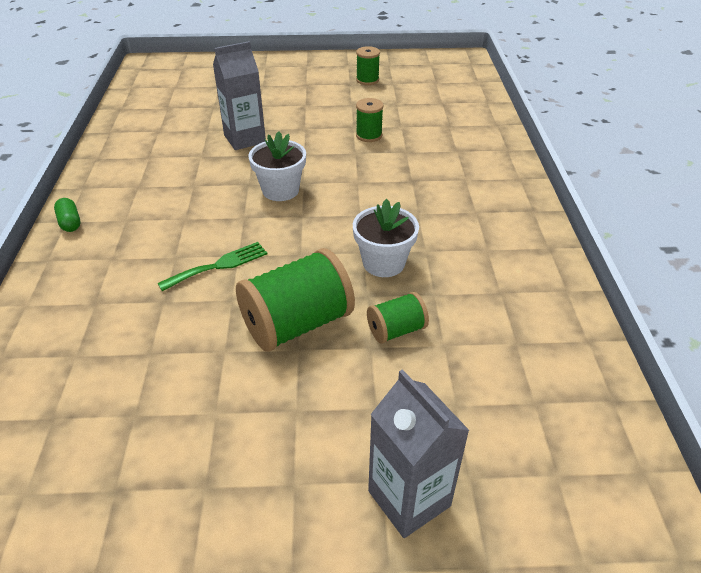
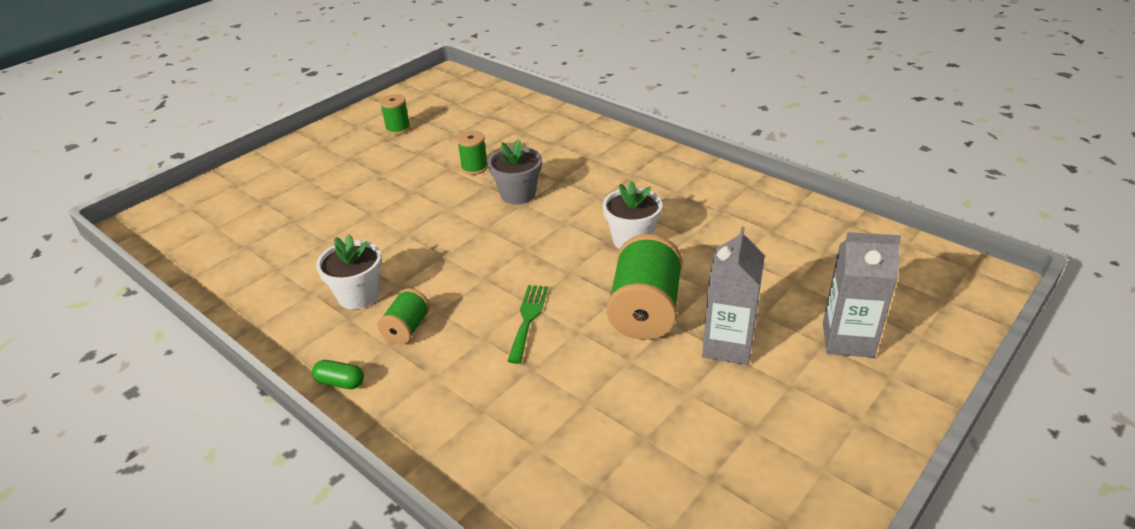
camera: 45 degrees left, 5 degrees down
grey carton [213,41,266,150] -> grey carton moved to [702,227,765,365]
white flower pot [248,131,306,201] -> white flower pot moved to [316,234,382,309]
green spool [367,292,429,343] -> green spool moved to [378,288,430,344]
none -> grey flower pot [488,140,542,205]

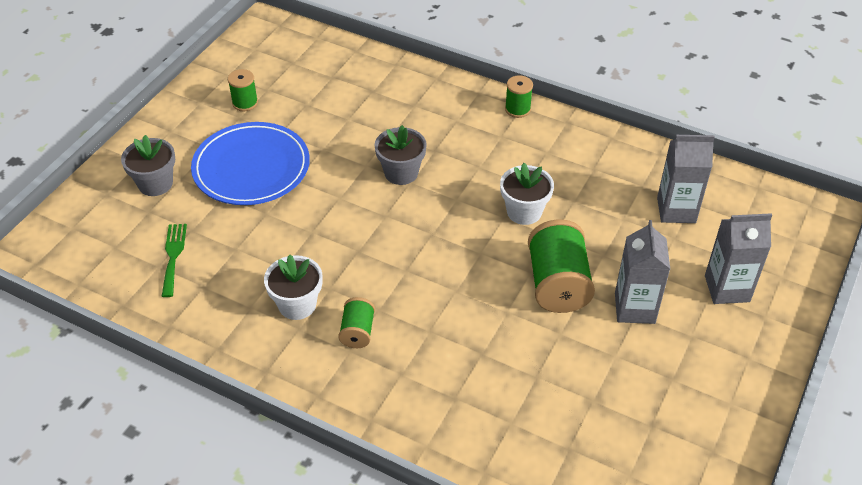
camera: 15 degrees left, 10 degrees up
green capsule [312,360,364,389] -> none
green spool [457,131,488,175] -> green spool moved to [505,75,533,118]
green fork [508,285,548,364] -> green fork moved to [162,224,187,297]
none -> grey flower pot [121,135,175,196]
none -> blue plate [191,122,310,205]
none -> grey carton [657,135,715,223]

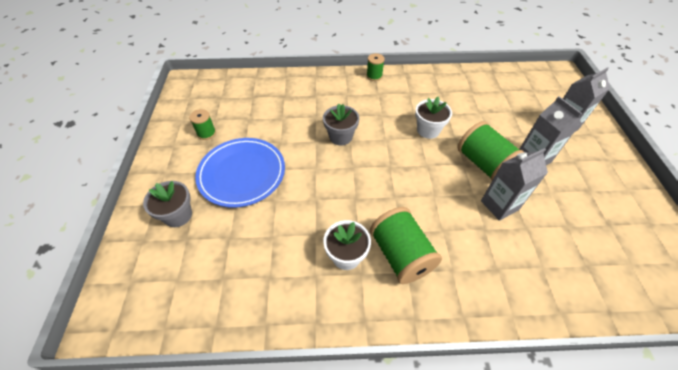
camera: 30 degrees left, 5 degrees up
green fork [162,224,187,297] -> none
green spool [338,297,375,348] -> green spool [370,207,442,284], size x1.89
grey carton [657,135,715,223] -> grey carton moved to [481,148,548,221]

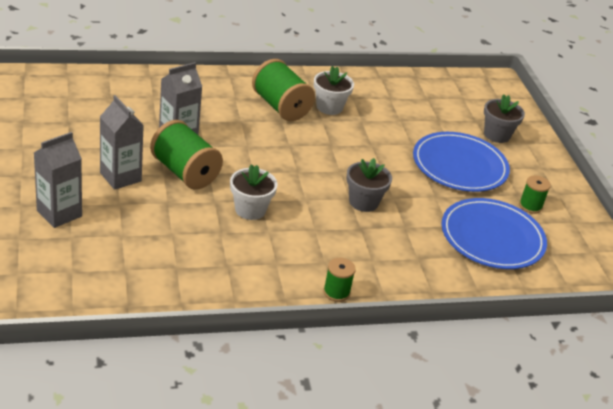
camera: 165 degrees right, 15 degrees down
none -> blue plate [441,198,547,269]

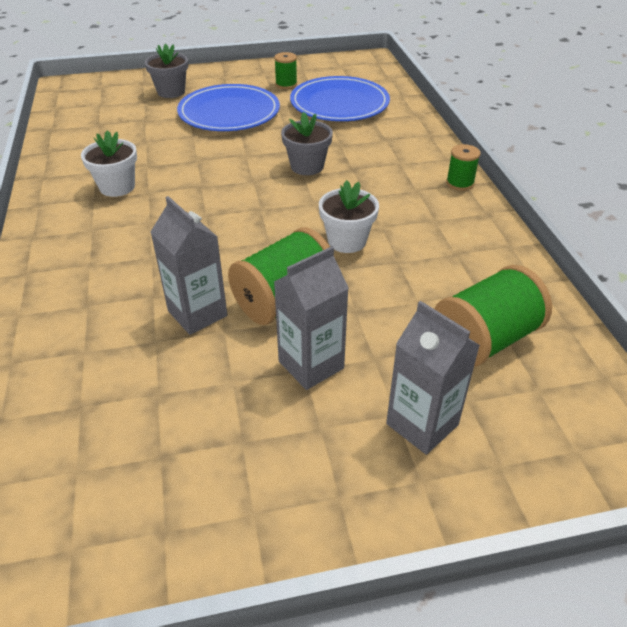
camera: 85 degrees left, 5 degrees up
green spool [252,59,315,121] -> green spool moved to [434,265,552,367]

